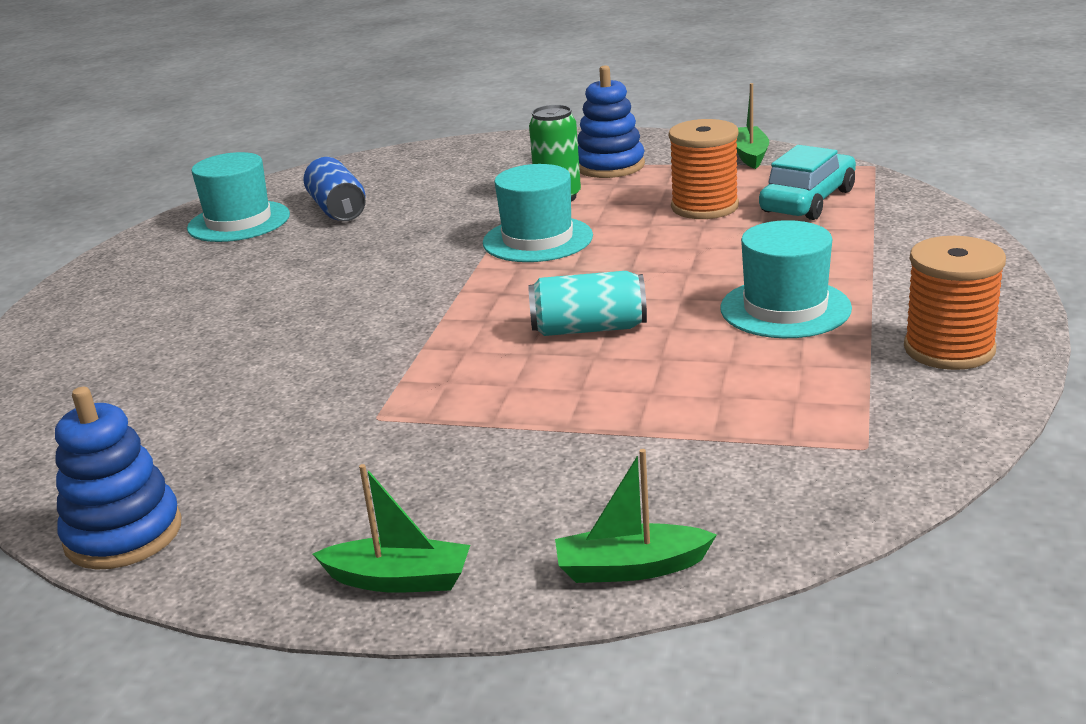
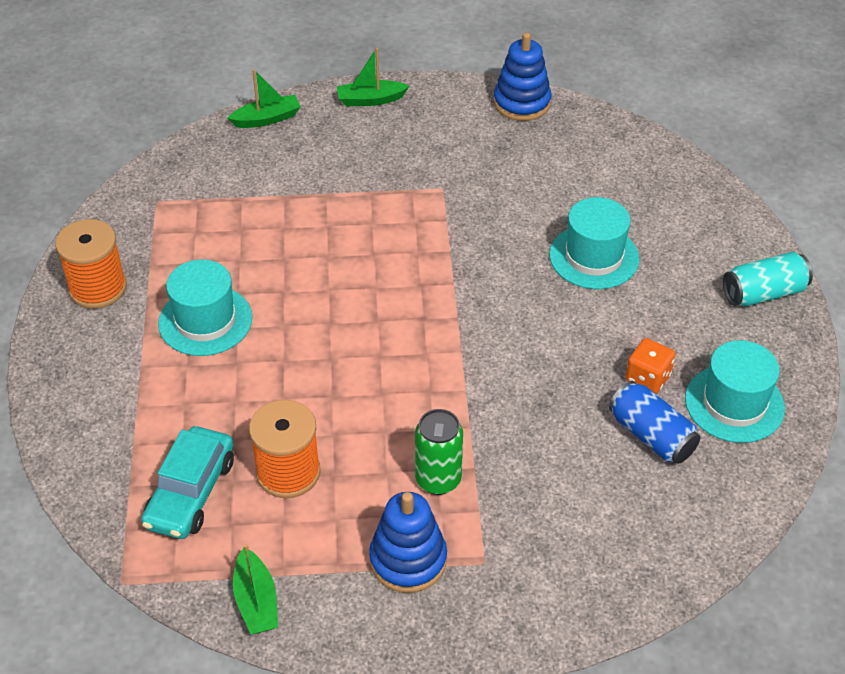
camera: 160 degrees right, 20 degrees up
turquoise hat [483,164,593,262] -> turquoise hat moved to [549,197,640,289]
turquoise can [528,271,647,336] -> turquoise can moved to [723,252,813,306]
none -> orange dice [625,338,675,394]

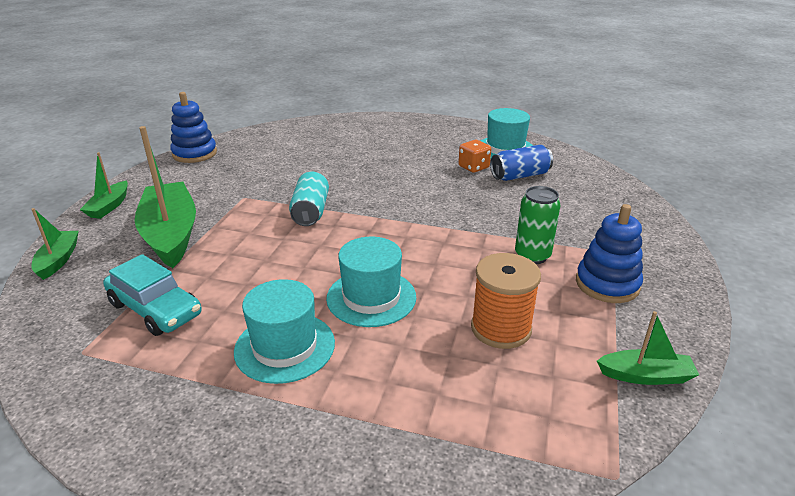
camera: 70 degrees left, 15 degrees down
orange spool [55,219,127,309] -> none
turquoise car [141,426,234,539] -> turquoise car moved to [103,254,202,336]
turquoise hat [549,197,640,289] -> turquoise hat moved to [326,237,416,327]
turquoise can [723,252,813,306] -> turquoise can moved to [289,172,329,226]
none -> green boat [134,126,196,268]

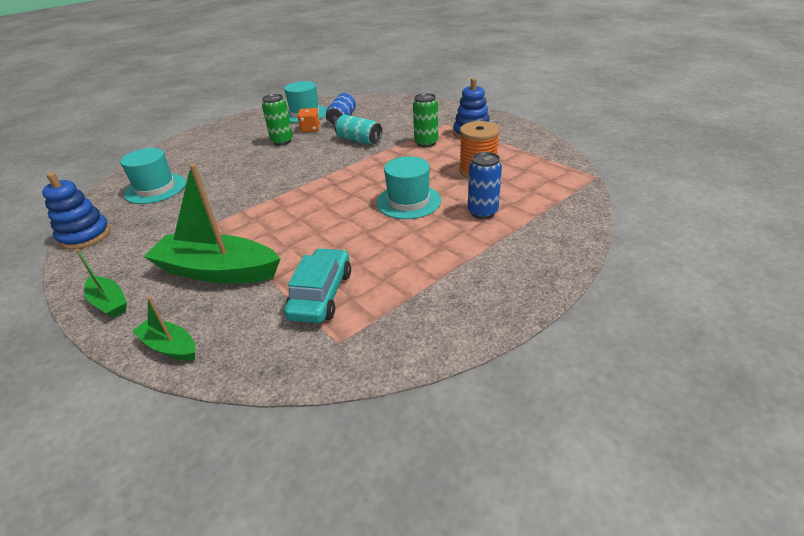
camera: 55 degrees left, 5 degrees up
turquoise car [103,254,202,336] -> turquoise car turned 60 degrees counterclockwise [284,248,351,323]
turquoise hat [234,279,335,384] -> turquoise hat moved to [120,148,186,204]
turquoise can [289,172,329,226] -> turquoise can moved to [334,114,382,145]
green boat [597,311,699,385] -> none
none -> green can [262,94,293,145]
none -> blue can [468,152,502,219]

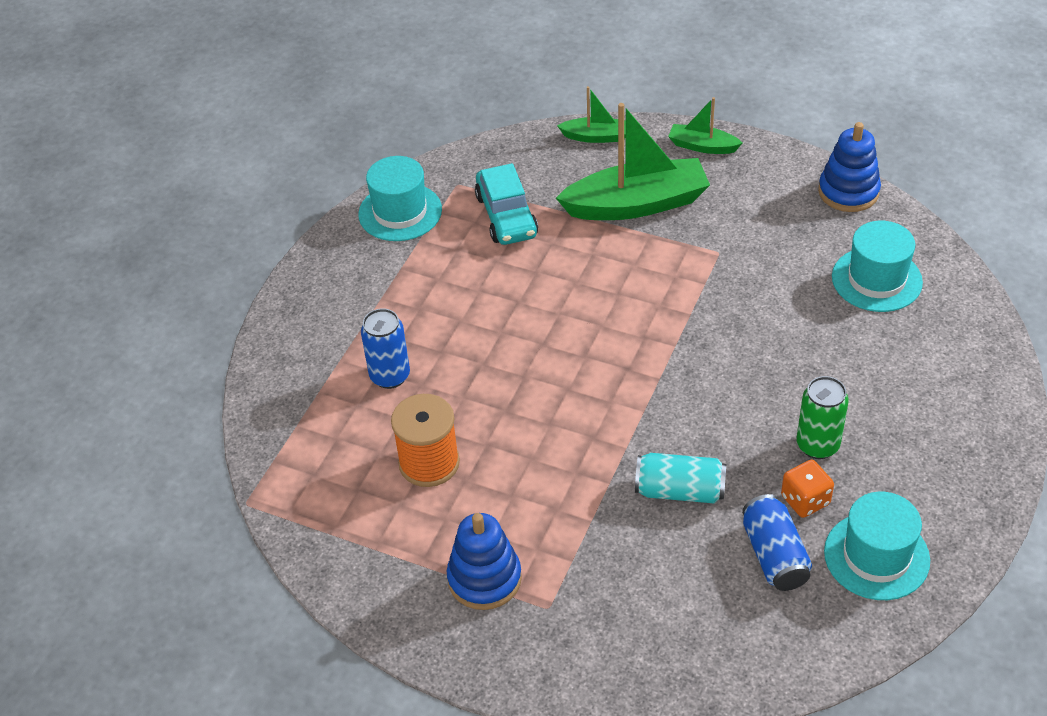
camera: 155 degrees right, 10 degrees up
turquoise hat [376,156,441,219] -> turquoise hat moved to [358,156,442,241]
green can [413,93,438,147] -> none

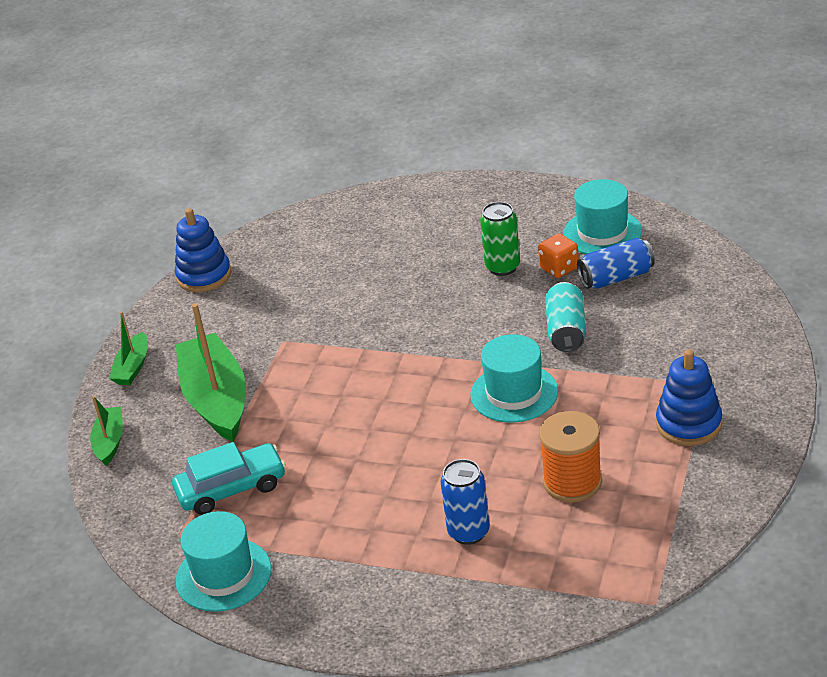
camera: 95 degrees left, 10 degrees down
turquoise hat [832,221,923,312] -> turquoise hat moved to [470,334,558,423]

